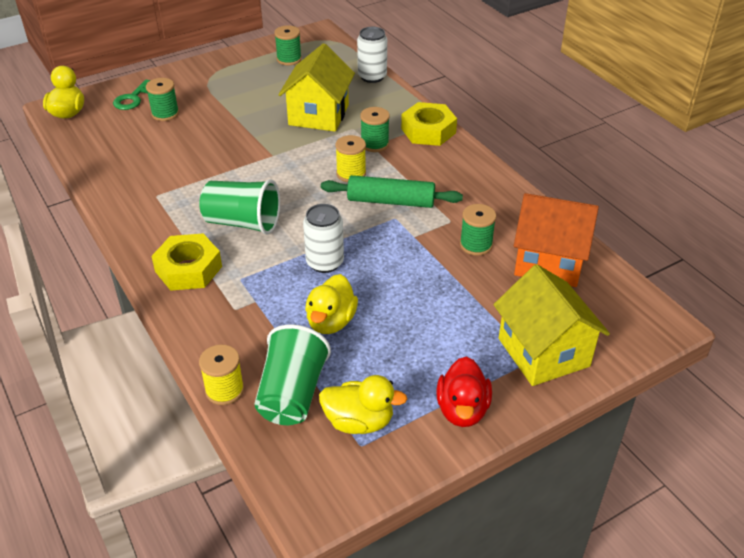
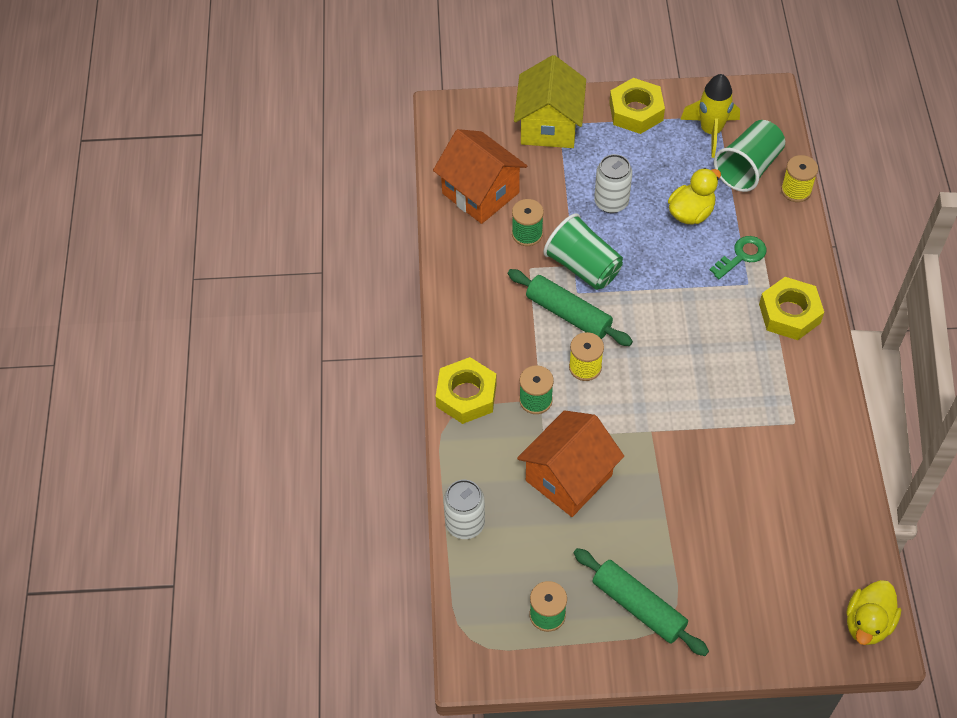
camera: 150 degrees left, 15 degrees up
green key [113,80,150,110] -> green key moved to [710,236,766,279]
green spool [146,78,179,121] -> none
green cup [199,179,280,234] -> green cup moved to [543,213,623,290]
yellow house [278,43,355,132] -> orange house [517,410,624,517]
white can [303,204,344,273] -> white can moved to [594,154,632,213]
yellow duck [319,375,407,434] -> yellow rocket [680,74,740,158]
red duck [437,356,492,427] -> yellow nut [609,78,665,134]
none -> green rolling pin [574,548,709,656]

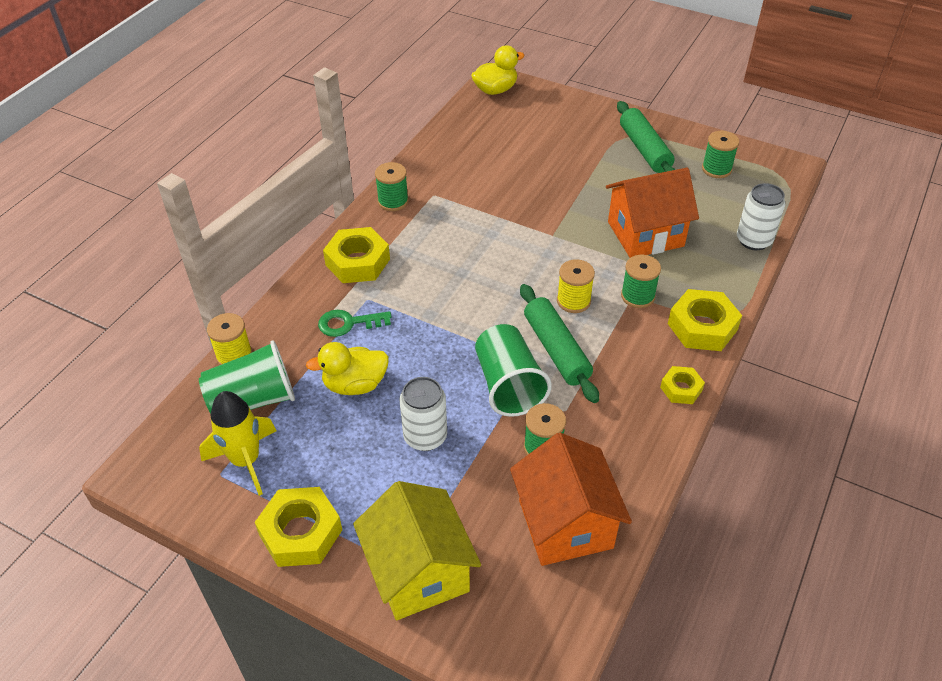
camera: 150 degrees left, 10 degrees down
yellow house [514,55,586,148] -> yellow house turned 60 degrees counterclockwise [353,481,481,620]
none -> green spool [375,162,409,211]
none -> yellow nut [660,366,705,404]

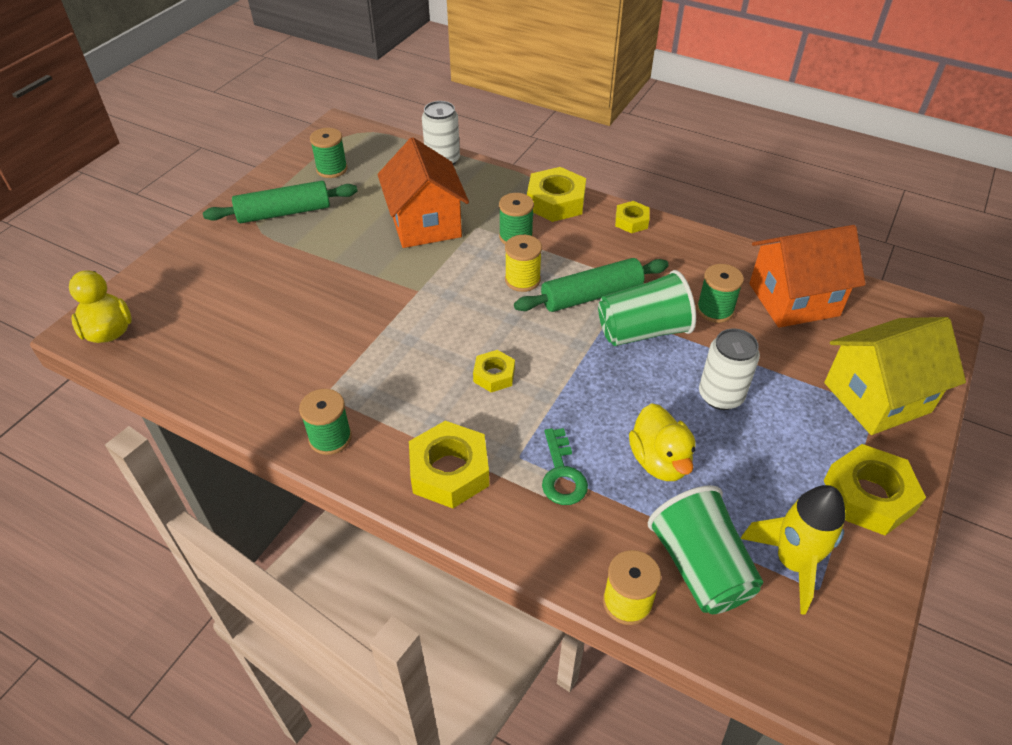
camera: 90 degrees left, 0 degrees up
none -> yellow nut [473,350,515,392]

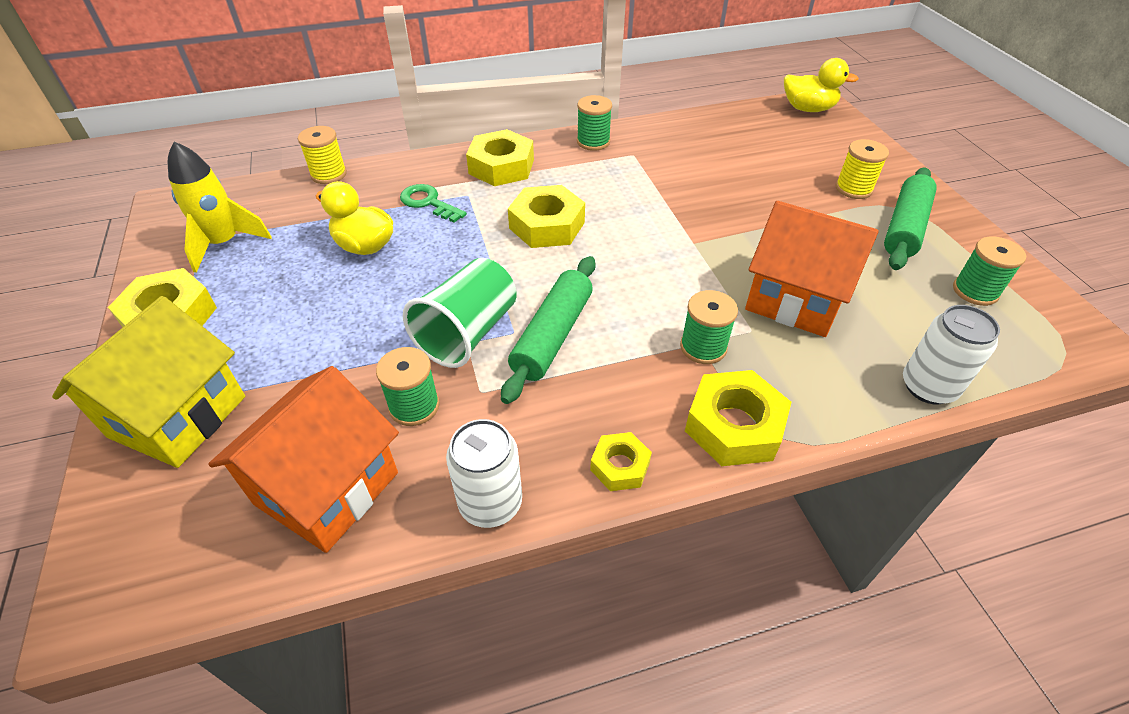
camera: 135 degrees right, 0 degrees up
yellow nut [473,350,515,392] -> yellow nut [508,185,585,248], size x1.76
yellow spool [505,235,542,292] -> yellow spool moved to [835,139,889,199]
green cup [648,485,763,614] -> none
white can [699,328,760,410] -> white can moved to [446,419,522,528]

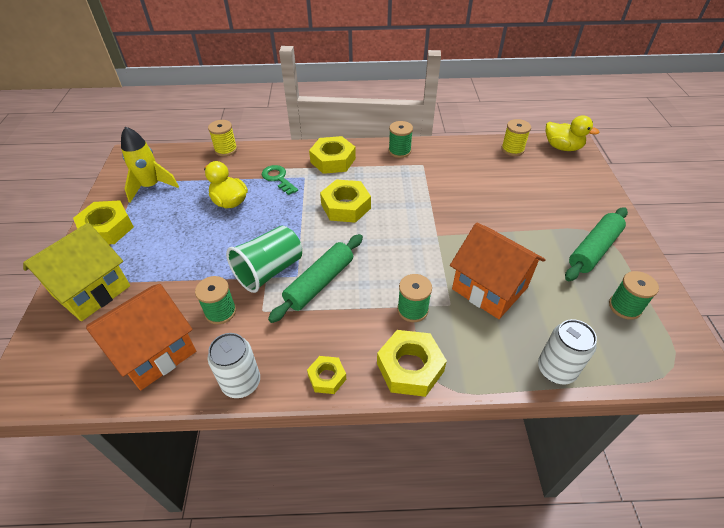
camera: 15 degrees right, 0 degrees up
yellow spool [835,139,889,199] -> yellow spool moved to [501,119,531,156]

